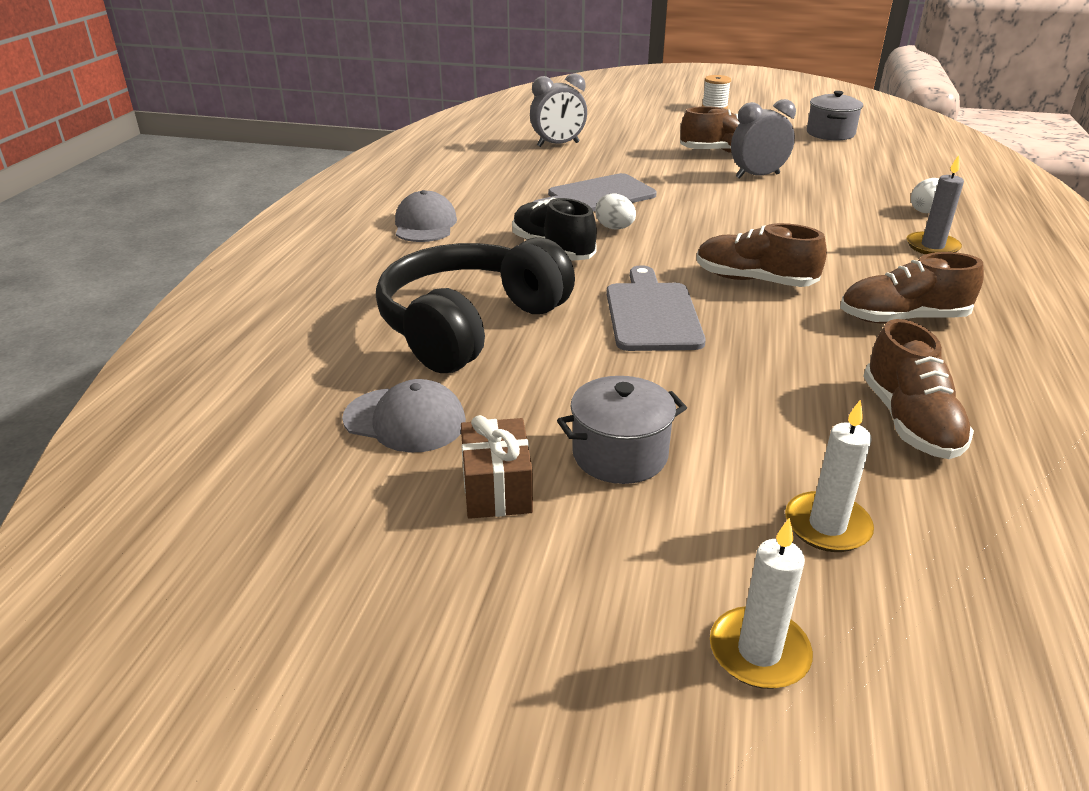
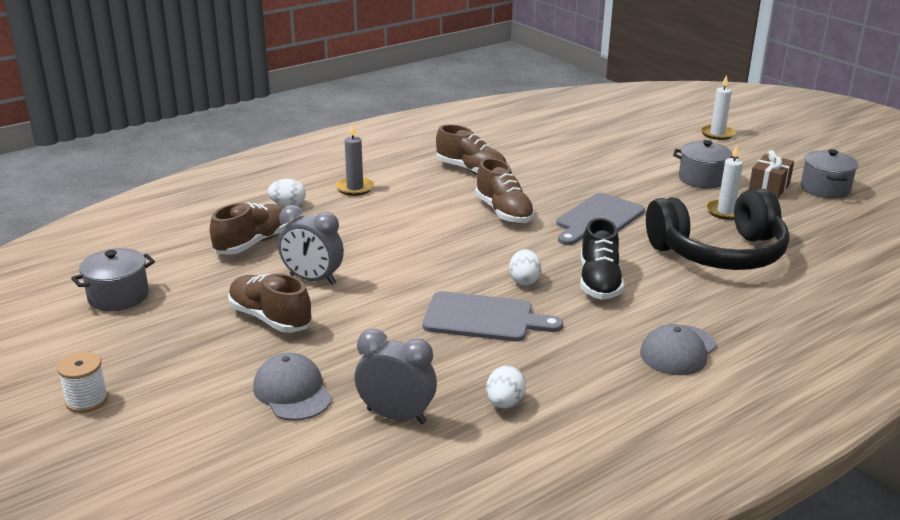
camera: 140 degrees left, 5 degrees down
grey cap [342,379,466,453] -> grey cap moved to [253,353,332,421]
white candle [785,400,874,552] -> white candle moved to [706,145,743,220]
brown shoe [863,319,974,459] -> brown shoe moved to [210,202,290,255]
none -> white egg [486,366,526,408]
none -> grey pot [801,149,858,199]

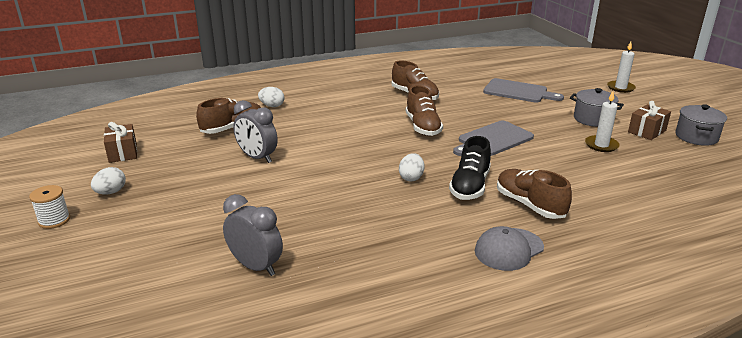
camera: 15 degrees right, 0 degrees up
grey pot [71,248,155,311] -> brown gift [104,122,137,163]
brown shoe [228,273,312,333] -> brown shoe moved to [497,169,572,219]
grey cap [253,353,332,421] -> none
grey candle [336,123,374,196] -> none
grey cutting board [423,291,563,342] -> grey cutting board moved to [483,78,564,103]
white egg [486,366,526,408] -> white egg moved to [91,167,126,195]
black headphones [646,189,789,270] -> none

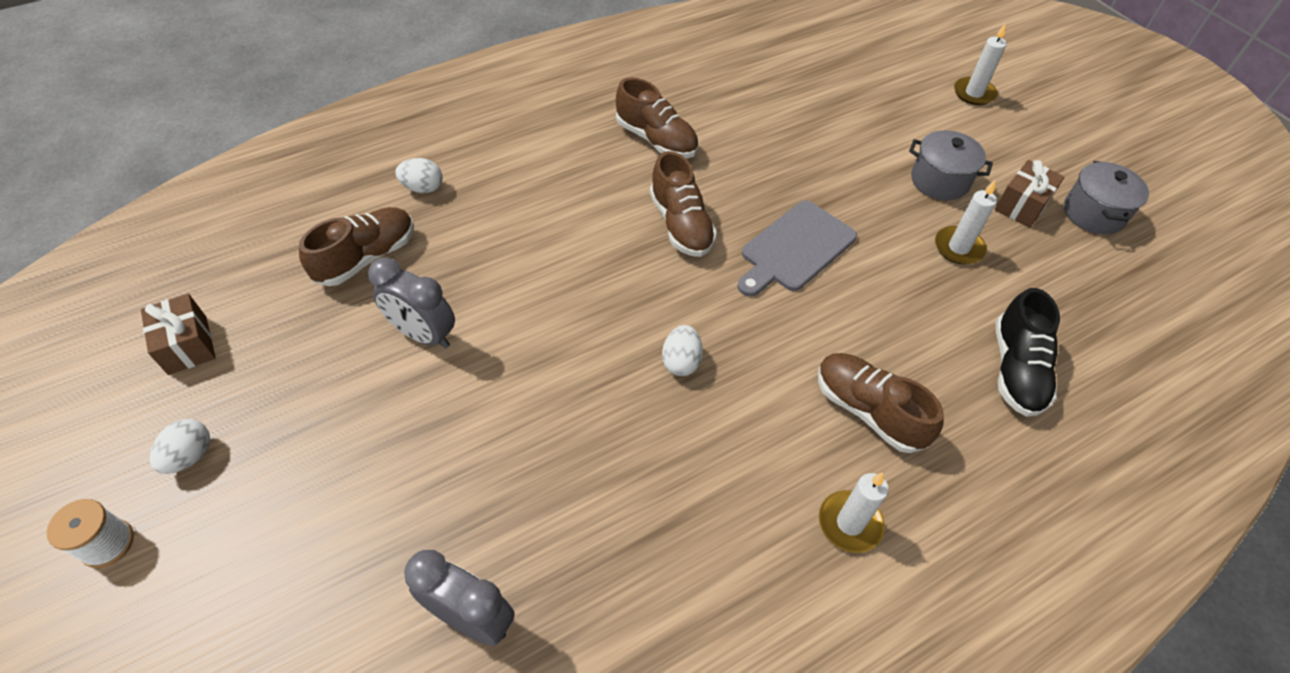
camera: 10 degrees left, 25 degrees up
black shoe [449,136,491,200] -> black shoe moved to [996,288,1060,417]
grey cap [475,226,544,271] -> white candle [819,472,889,553]
grey cutting board [483,78,564,103] -> none

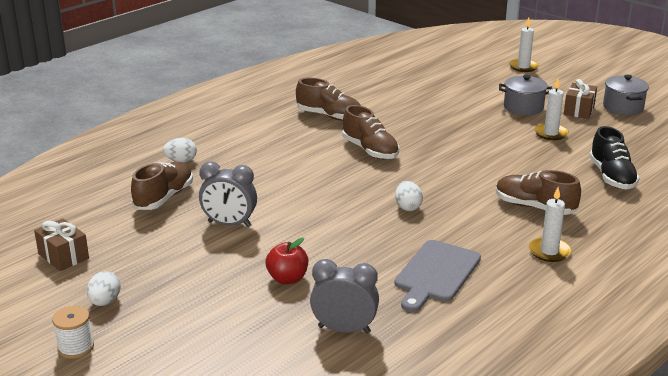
camera: 15 degrees left, 25 degrees down
grey cutting board [737,200,857,297] -> grey cutting board moved to [394,240,481,312]
none -> red apple [266,238,308,284]

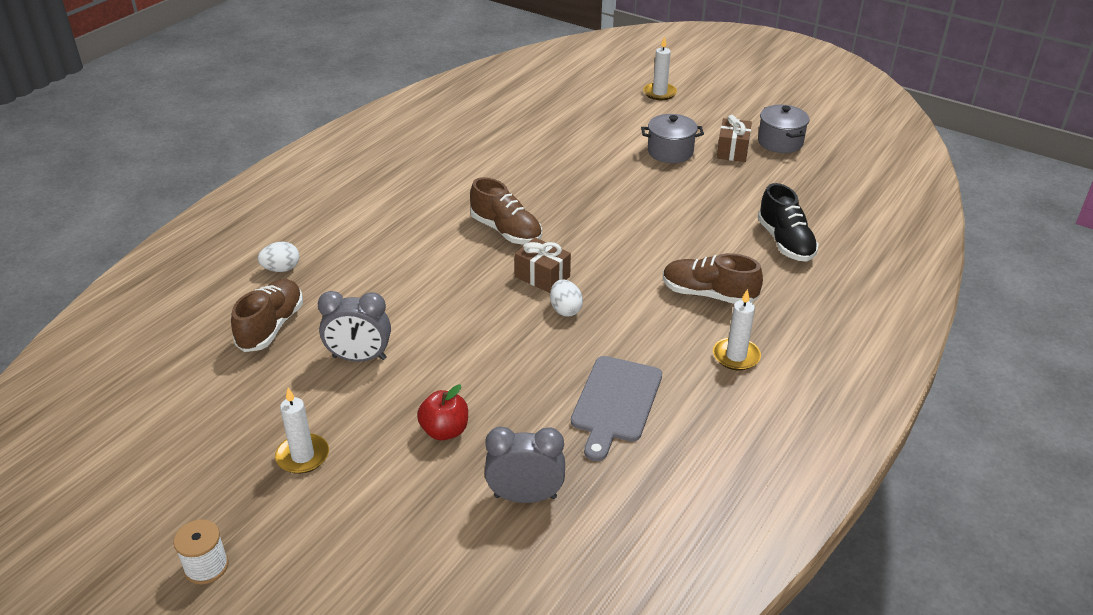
camera: 10 degrees left, 10 degrees up
brown gift [34,218,89,271] -> brown gift moved to [514,237,571,293]
white egg [87,271,121,306] -> none
brown shoe [296,78,361,121] -> none
white candle [534,78,569,140] -> white candle moved to [275,388,329,474]

